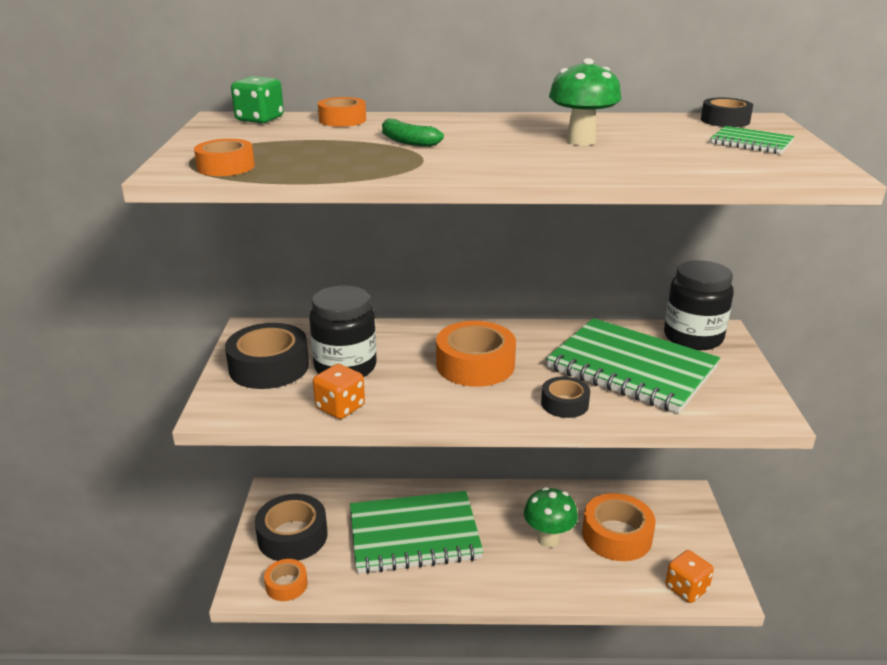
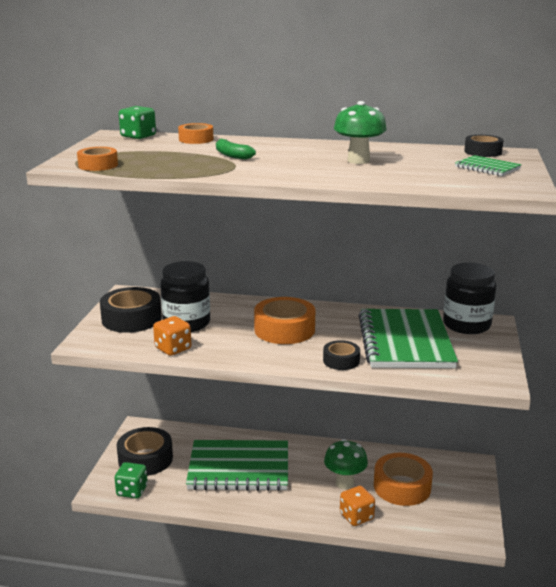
camera: 10 degrees right, 5 degrees down
orange tape [264,559,308,601] -> green dice [114,462,148,499]
green notebook [546,318,720,414] -> green notebook turned 45 degrees clockwise [359,309,458,368]
orange dice [665,550,714,603] -> orange dice moved to [340,486,375,526]

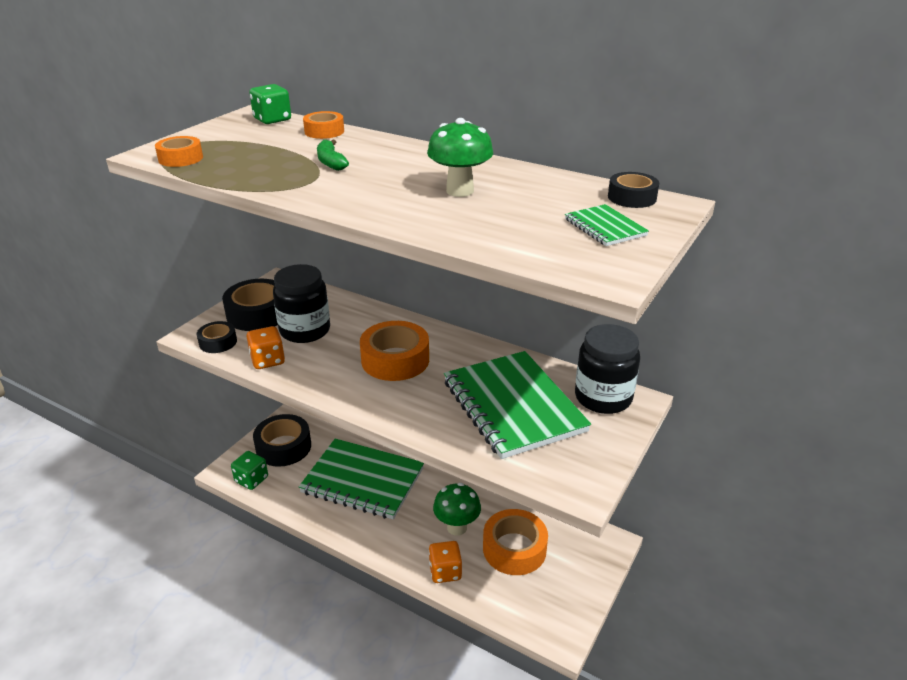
camera: 20 degrees right, 10 degrees up
black tape [323,340,360,370] -> black tape moved to [197,321,237,353]
green notebook [359,309,458,368] -> green notebook turned 45 degrees counterclockwise [444,351,591,459]

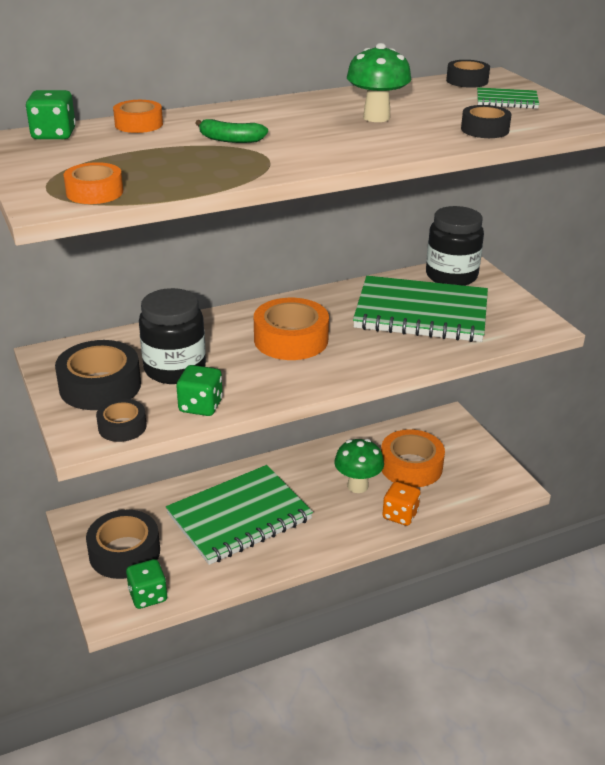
camera: 55 degrees left, 0 degrees up
orange dice [247,326,285,369] -> green dice [176,365,223,416]
none -> black tape [461,105,512,138]

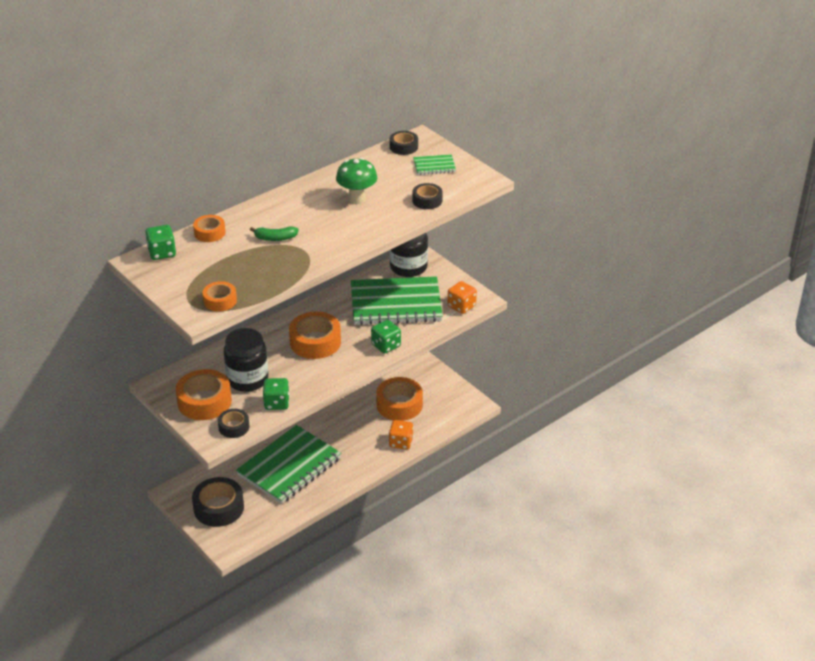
camera: 15 degrees left, 5 degrees up
black tape [55,340,141,410] -> orange tape [176,369,232,420]
green dice [126,559,167,609] -> green dice moved to [371,320,401,354]
green mushroom [334,439,384,493] -> none
none -> orange dice [447,281,477,314]

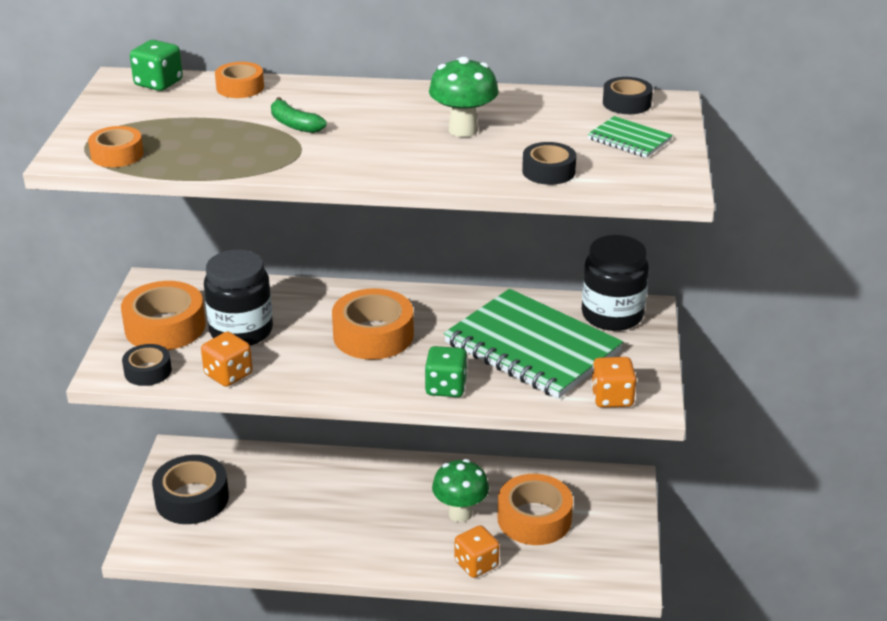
camera: 45 degrees right, 5 degrees down
green notebook [236,425,341,504] -> none
green dice [263,378,290,410] -> orange dice [201,332,253,387]
none -> green mushroom [432,459,489,522]

